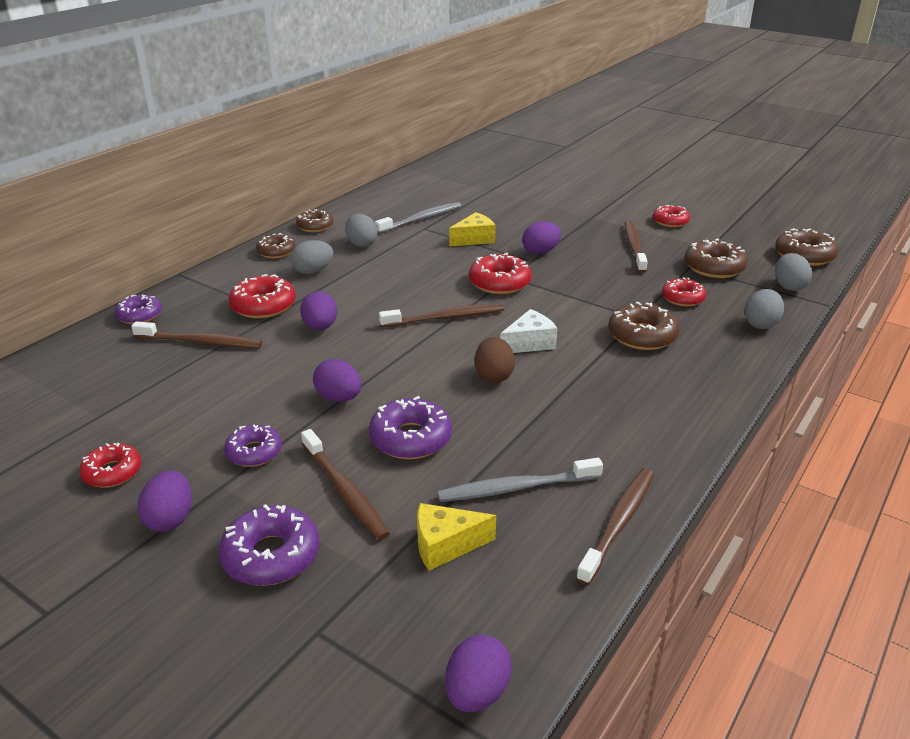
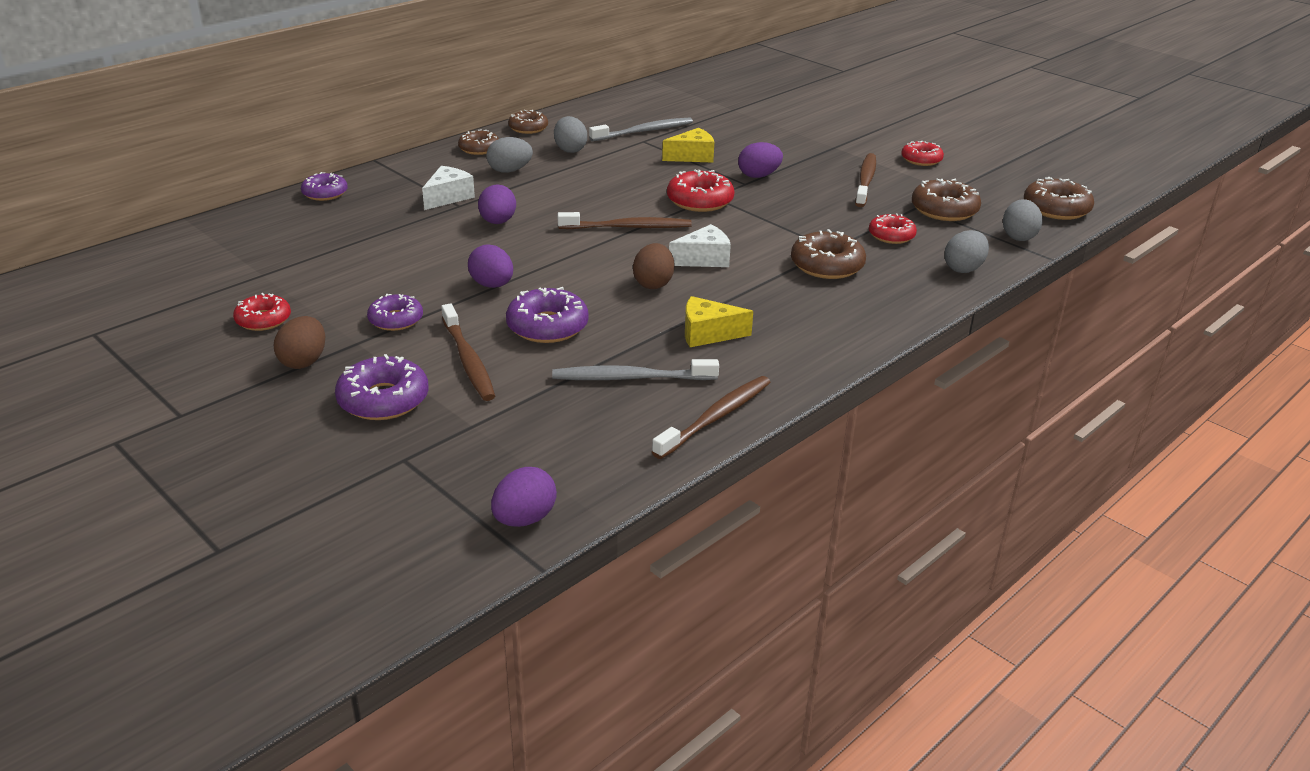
camera: 10 degrees right, 0 degrees up
brown toothbrush [131,321,262,348] -> none
purple egg [137,470,192,532] -> brown egg [274,316,325,369]
red donut [229,274,296,318] -> white cheese [422,166,475,210]
yellow cheese [417,503,496,571] -> yellow cheese moved to [685,296,753,347]

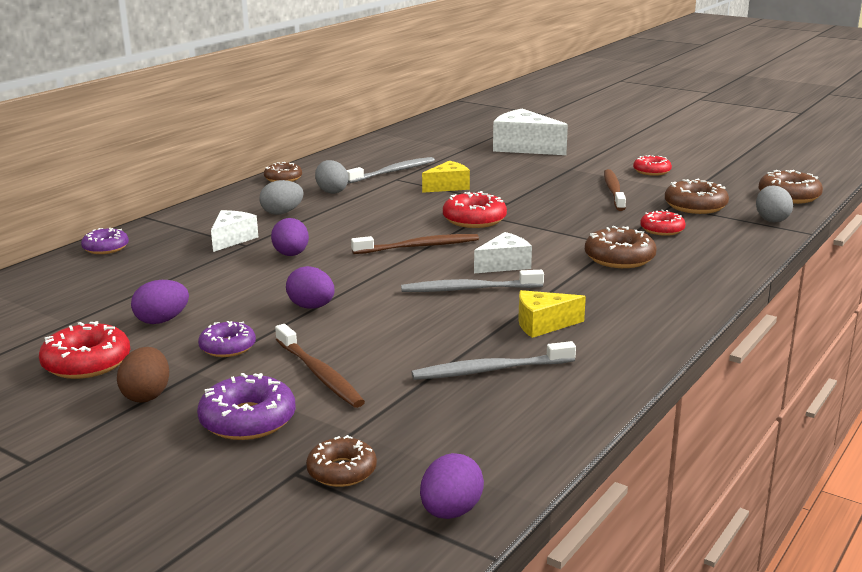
camera: 10 degrees left, 10 degrees down
red donut [233,293,291,331] -> red donut [39,321,130,379], size x1.50
brown donut [458,129,499,155] -> brown donut moved to [306,435,377,487]
purple donut [506,287,589,343] -> none
brown egg [633,243,675,289] -> grey toothbrush [401,270,544,292]
brown toothbrush [652,376,770,459] -> none
purple egg [738,142,783,178] -> purple egg moved to [131,280,189,324]
grey egg [944,230,989,273] -> none
none -> white cheese [493,109,568,155]

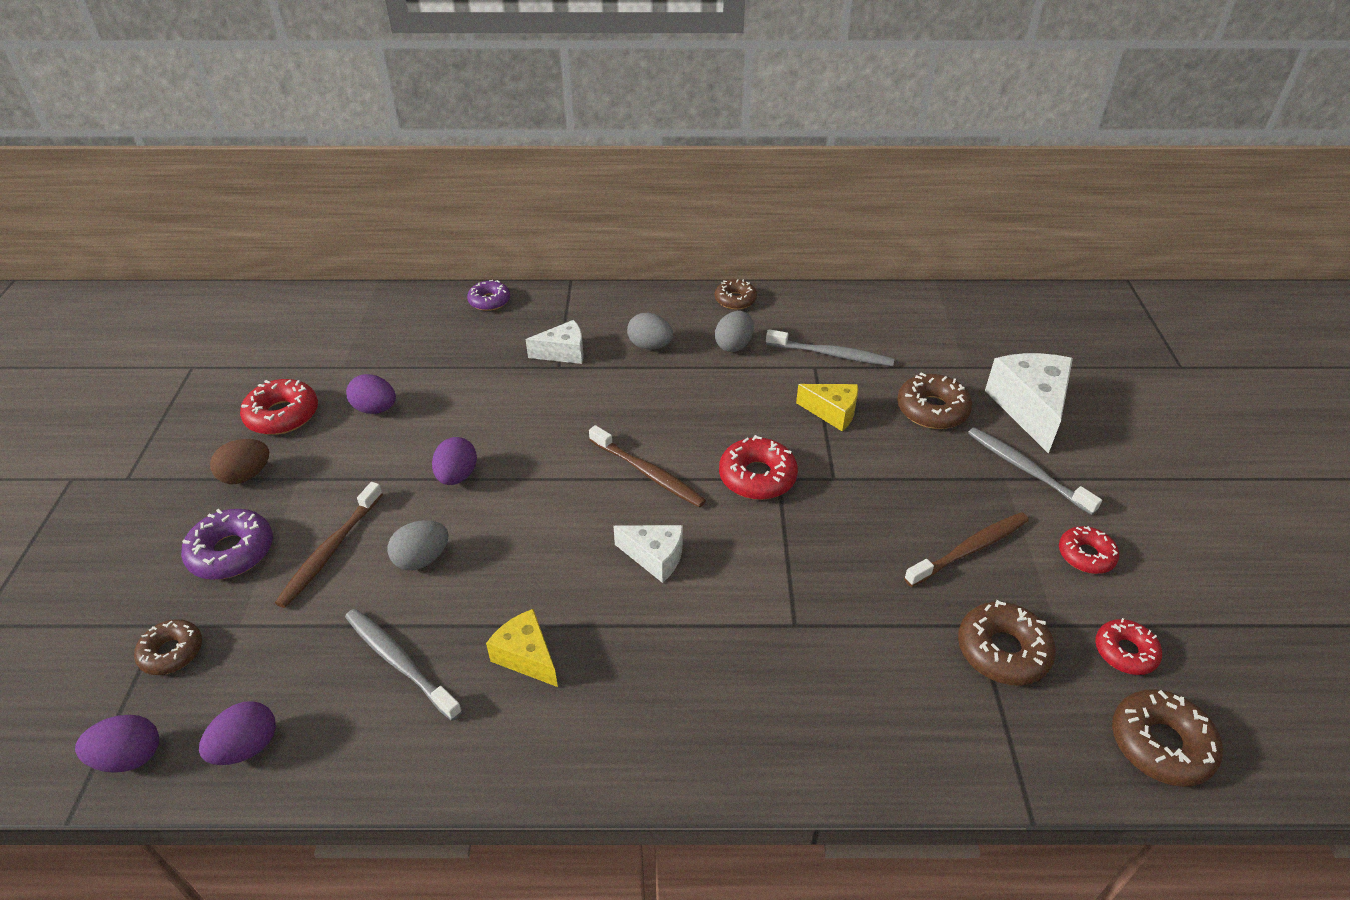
camera: 55 degrees right, 20 degrees up
purple donut [198,321,256,357] -> none
purple egg [271,218,309,256] -> purple egg moved to [199,701,276,765]
grey toothbrush [401,270,544,292] -> grey toothbrush moved to [968,427,1102,515]
brown donut [585,226,657,268] -> brown donut moved to [897,372,972,429]
red donut [640,210,686,236] -> red donut moved to [1095,618,1162,675]
grey egg [756,185,793,223] -> grey egg moved to [388,520,449,570]

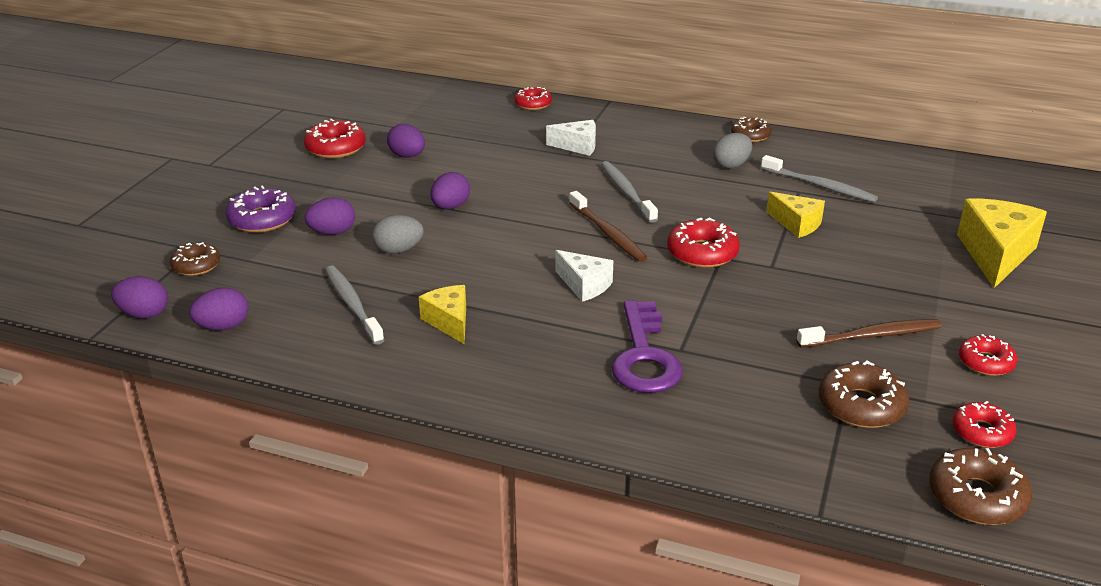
camera: 20 degrees right, 10 degrees down
brown egg [210,439,269,484] -> none
brown toothbrush [275,482,383,608] -> purple egg [305,197,355,235]
purple donut [467,280,510,311] -> red donut [514,87,552,110]
grey egg [627,313,673,350] -> none
brown donut [897,372,972,429] -> none
grey toothbrush [968,427,1102,515] -> grey toothbrush moved to [601,161,658,223]
white cheese [985,353,1073,454] -> yellow cheese [957,198,1047,288]
none -> purple key [612,300,683,393]

